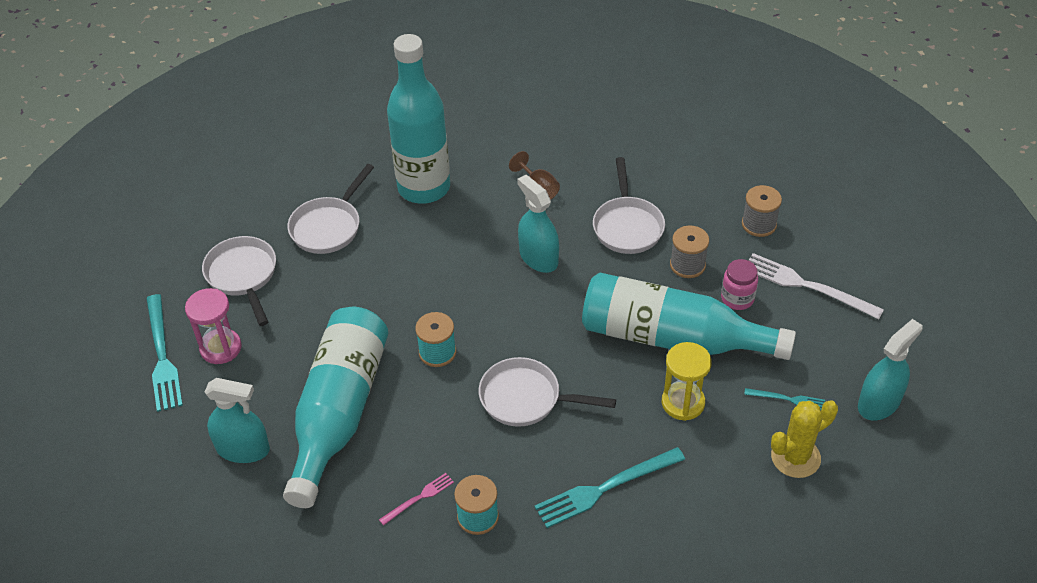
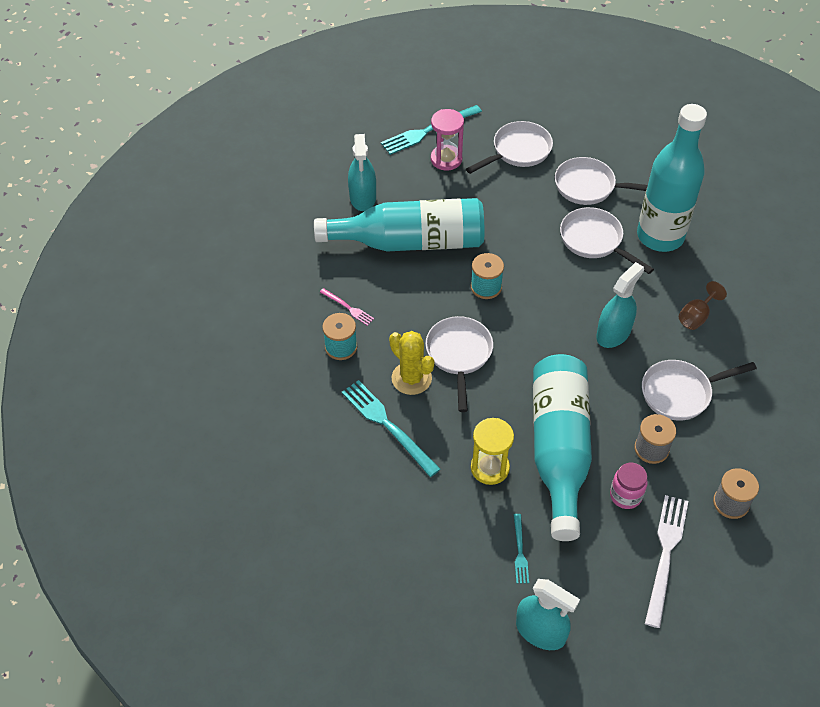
camera: 75 degrees right, 5 degrees up
yellow cactus [771,400,838,478] -> yellow cactus moved to [389,331,434,395]
none -> white pan [560,207,654,274]

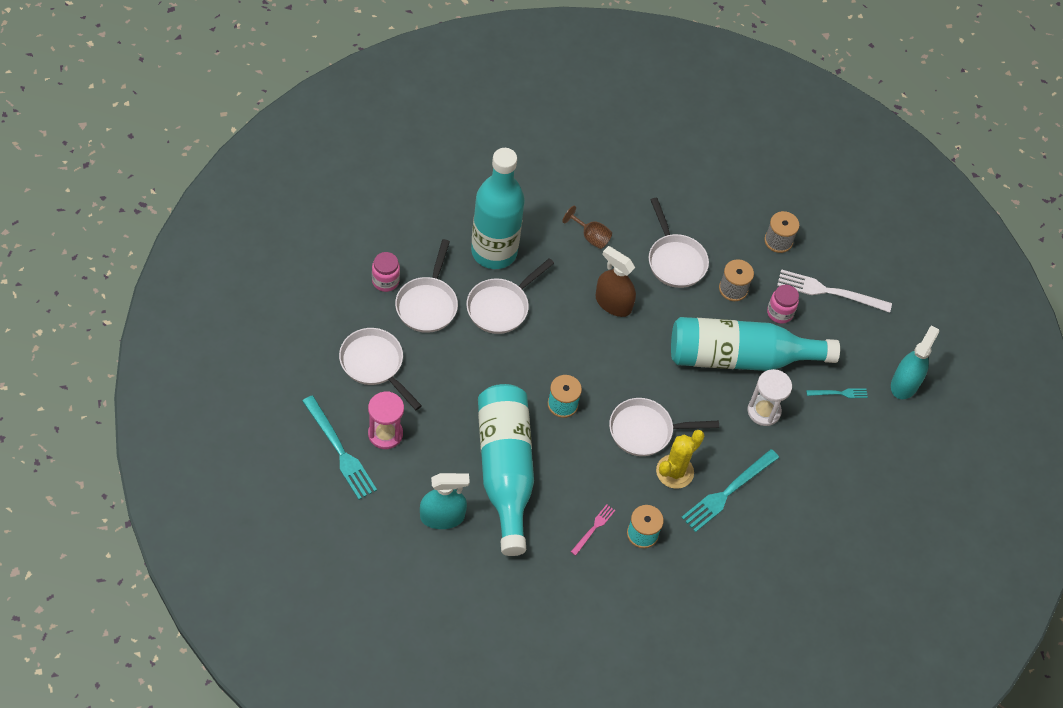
camera: 100 degrees left, 5 degrees up
yellow hourglass [471,418,514,485] -> white hourglass [747,369,792,426]
turquoise spray bottle [596,262,644,348] -> brown spray bottle [595,246,636,317]
none -> pink jar [372,252,400,292]

